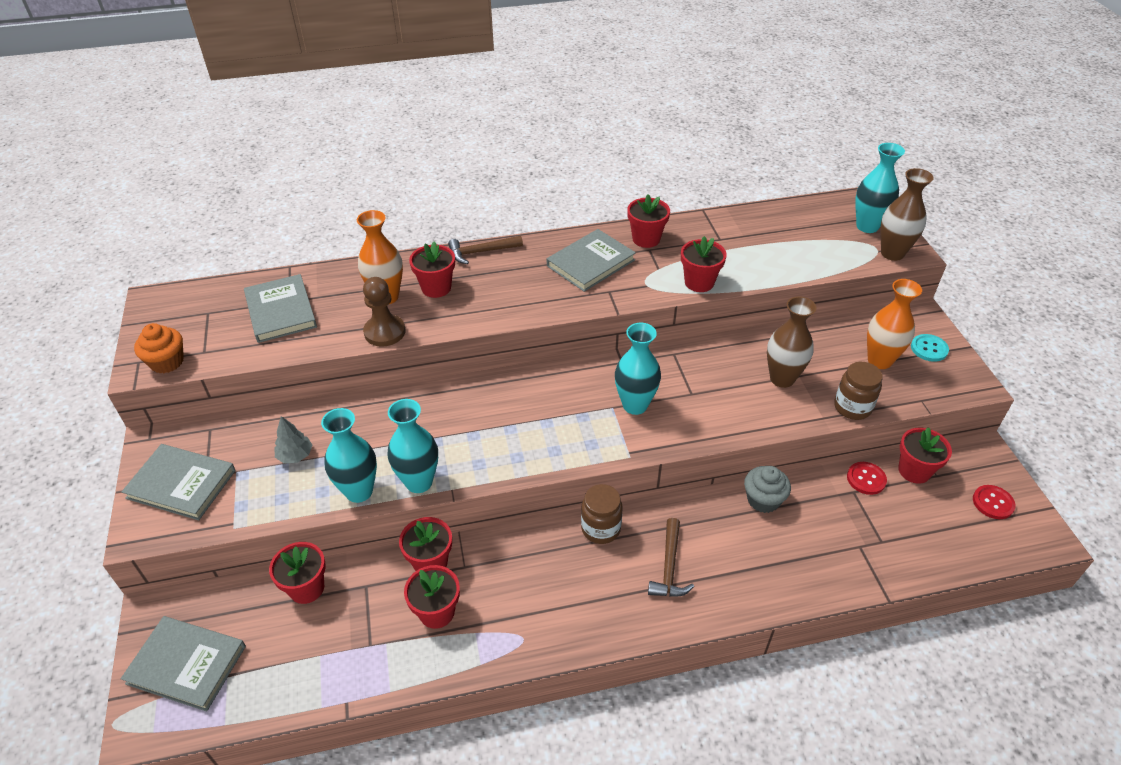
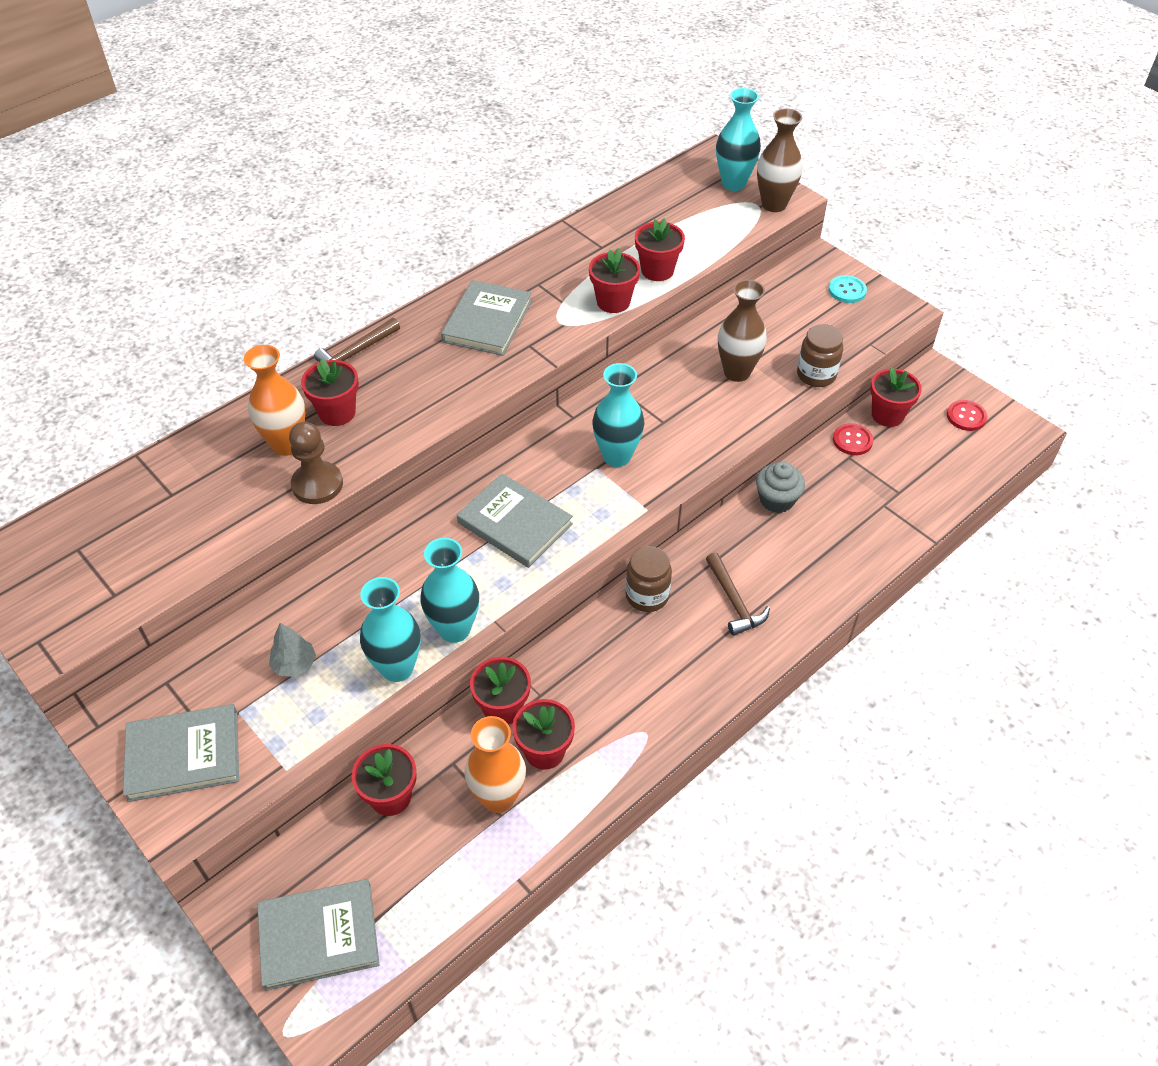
camera: 30 degrees left, 5 degrees up
orange cupcake [134,323,184,373] -> none
grey book [244,274,317,343] -> grey book moved to [457,473,573,568]
red flower pot [627,194,670,248] -> red flower pot moved to [635,218,685,281]
orange vase [867,279,922,369] -> orange vase moved to [464,716,526,813]

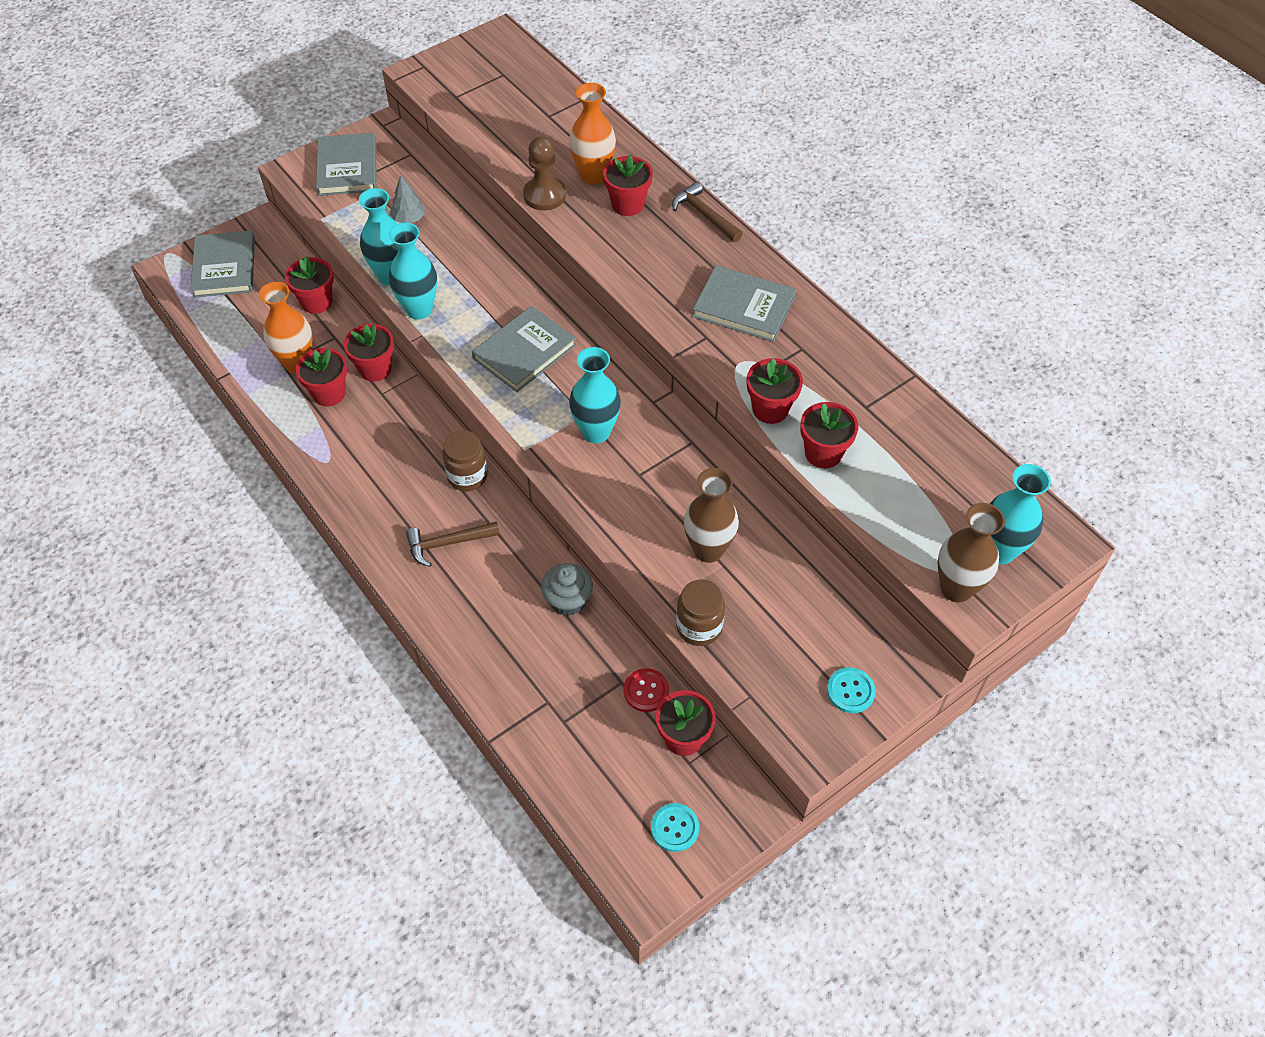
camera: 95 degrees right, 5 degrees up
red button [947,400,987,431] -> turquoise button [651,803,699,852]

